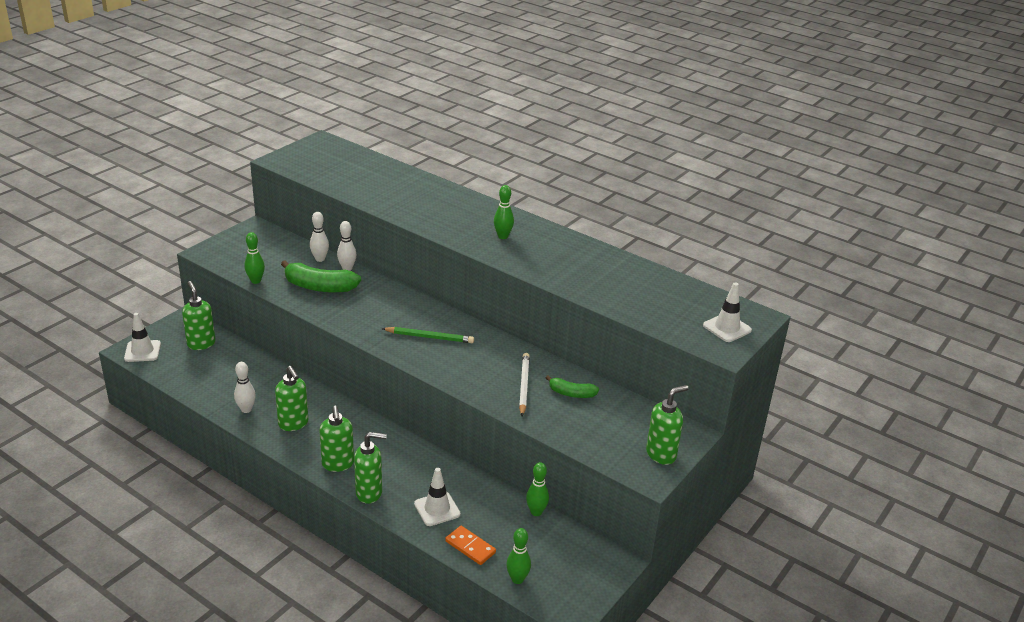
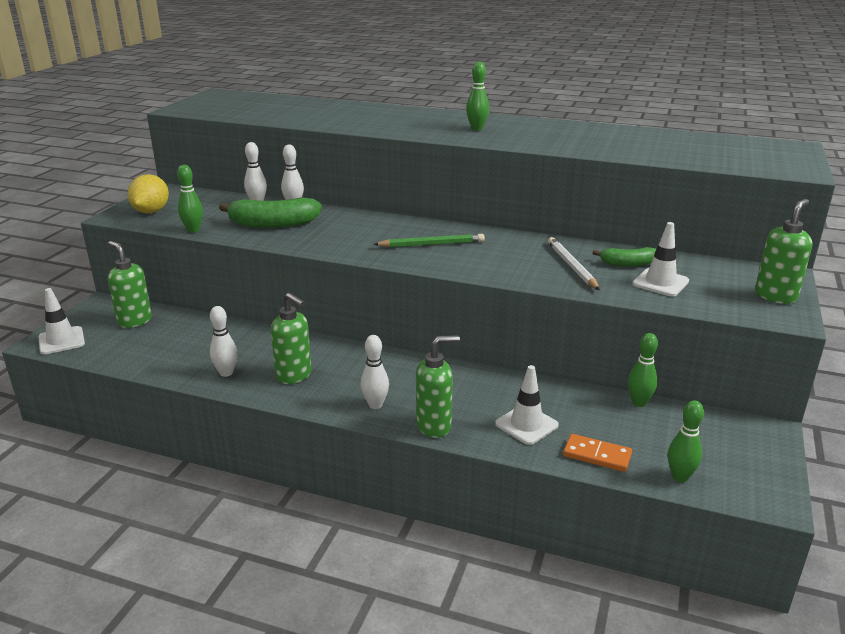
camera: 15 degrees left, 5 degrees down
green soap dispenser [320,406,354,472] -> white bowling pin [360,335,389,409]
white traffic cone [703,282,752,342] -> white traffic cone moved to [632,222,689,296]
none -> yellow lemon [127,174,169,213]

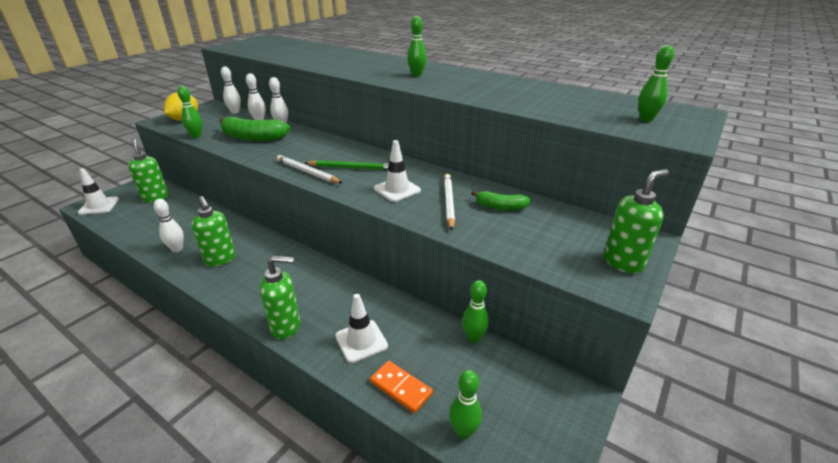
camera: 15 degrees right, 5 degrees up
white bowling pin [360,335,389,409] -> white bowling pin moved to [221,66,241,114]
white traffic cone [632,222,689,296] -> white traffic cone moved to [374,140,421,202]
none -> white pencil [277,155,342,183]
none -> green bowling pin [638,45,674,122]

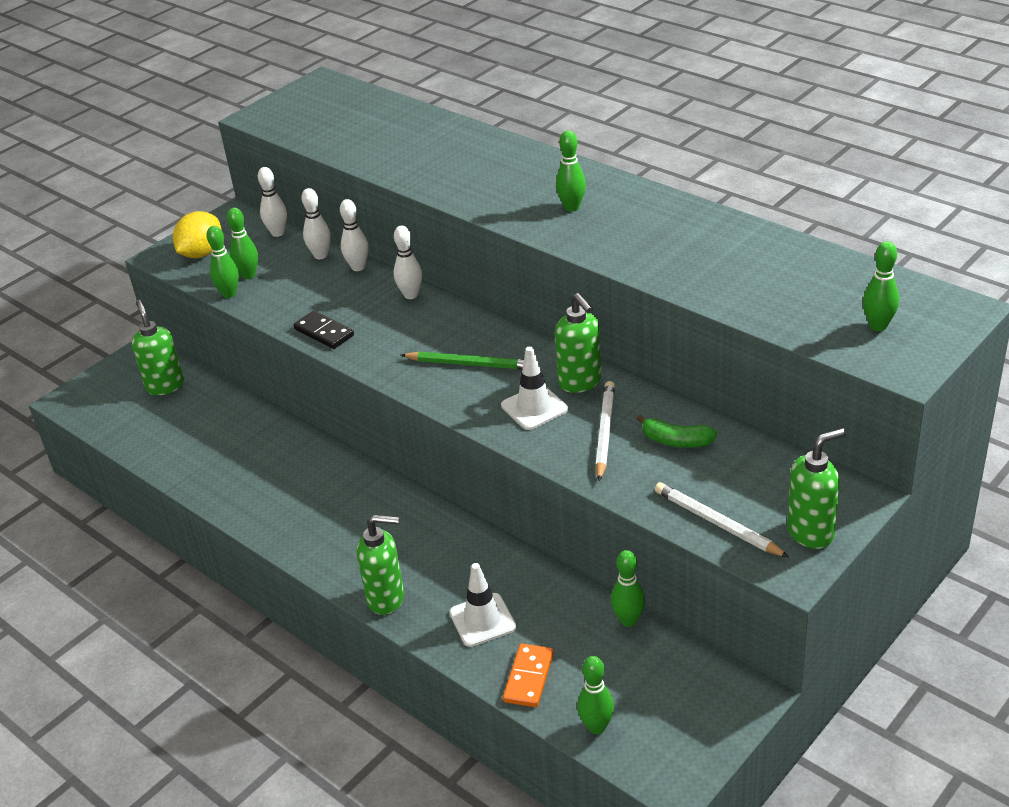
camera: 10 degrees right, 5 degrees up
white traffic cone [78,168,119,215] -> none
white bowling pin [154,199,184,252] -> white bowling pin moved to [394,226,422,299]
green soap dispenser [191,196,236,267] -> green soap dispenser moved to [555,293,601,393]
green banana [220,117,290,141] -> none
white pencil [277,155,342,183] -> white pencil moved to [655,482,789,557]
orange domino [370,361,433,413] -> orange domino turned 60 degrees clockwise [503,644,554,707]
none -> green bowling pin [227,208,258,279]
none -> black domino [294,311,354,349]

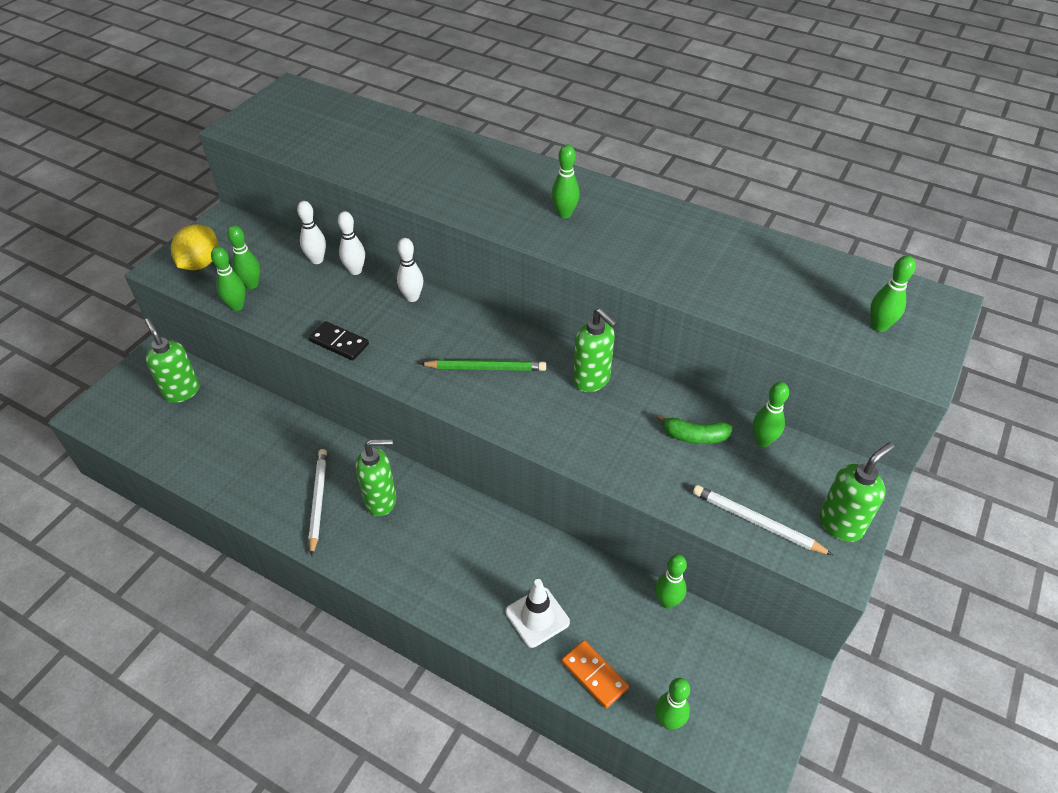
camera: 15 degrees left, 10 degrees up
white bowling pin [258,167,287,237] -> none
green soap dispenser [357,515,404,615] -> green soap dispenser moved to [356,439,396,516]
white traffic cone [501,346,568,430] -> none
orange domino [503,644,554,707] -> orange domino turned 45 degrees counterclockwise [562,640,629,709]
white pencil [595,381,615,481] -> white pencil moved to [308,449,327,557]
none -> green bowling pin [753,382,789,447]

